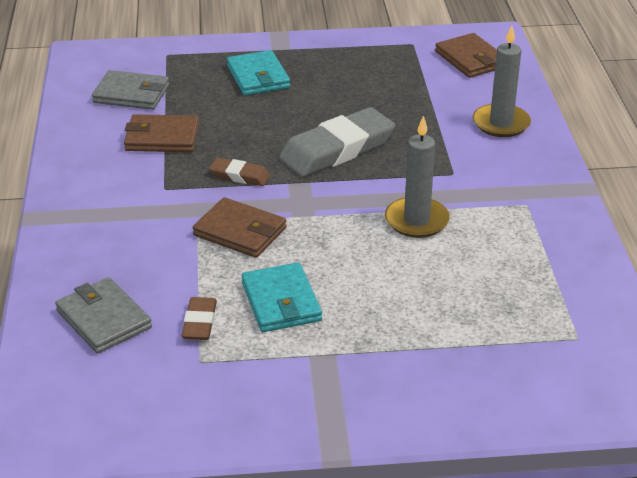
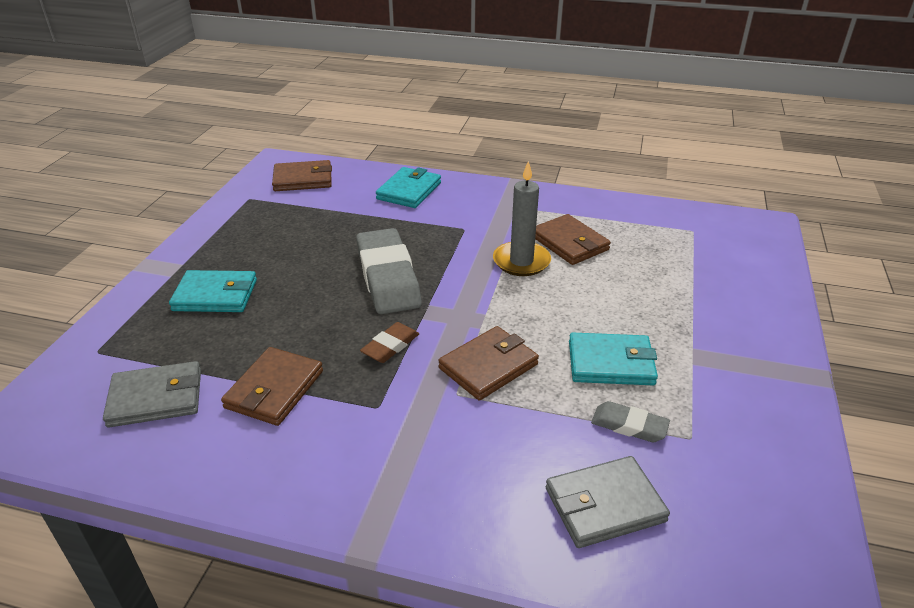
camera: 70 degrees left, 0 degrees up
grey wallet [92,70,169,110] -> grey wallet turned 45 degrees clockwise [103,361,201,427]
brown eraser [182,297,217,340] -> grey eraser [591,401,670,442]
grey candle [473,25,531,137] -> turquoise wallet [376,167,441,208]
none -> brown wallet [535,214,611,265]

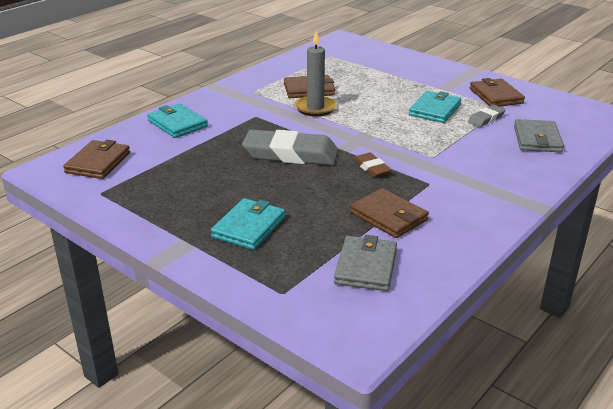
camera: 65 degrees left, 5 degrees down
brown wallet [438,326,539,401] -> brown wallet moved to [470,78,525,107]

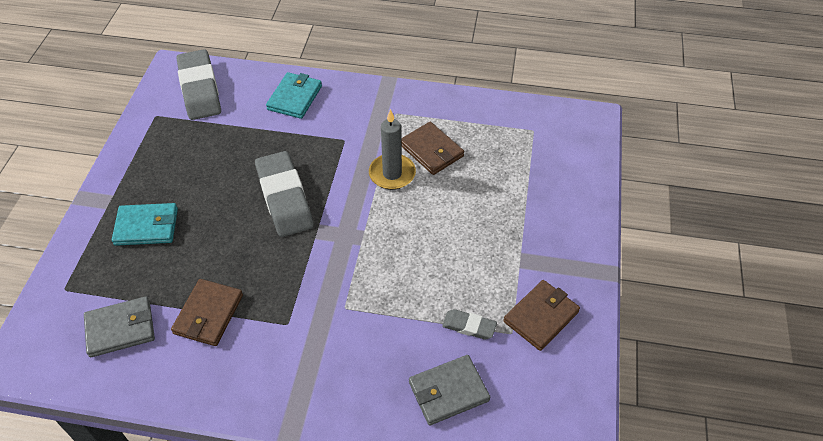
camera: 60 degrees right, 20 degrees up
brown wallet [63,140,130,179] -> grey eraser [177,49,221,120]
brown eraser [353,153,392,178] -> none
turquoise wallet [409,91,461,123] -> none

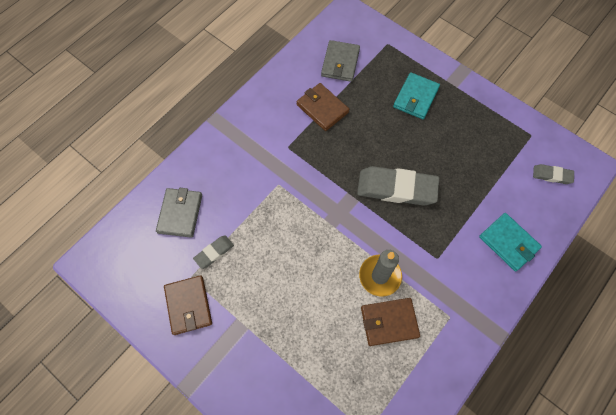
camera: 120 degrees right, 15 degrees up
grey eraser [177,49,221,120] -> grey eraser [533,164,574,184], size x0.49

